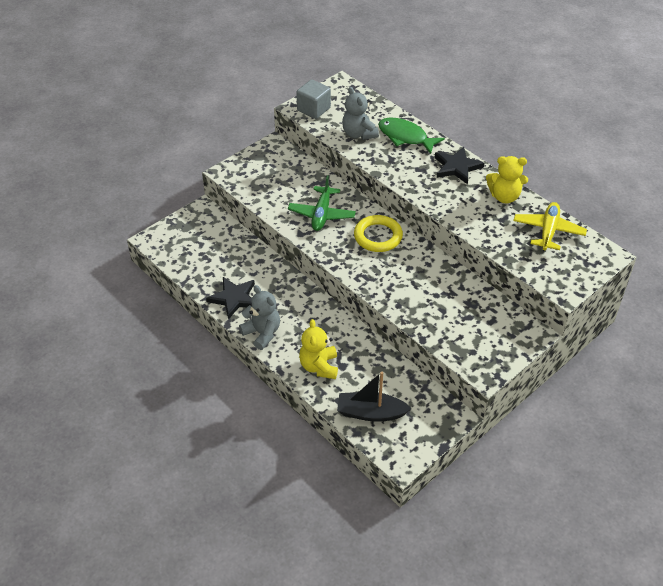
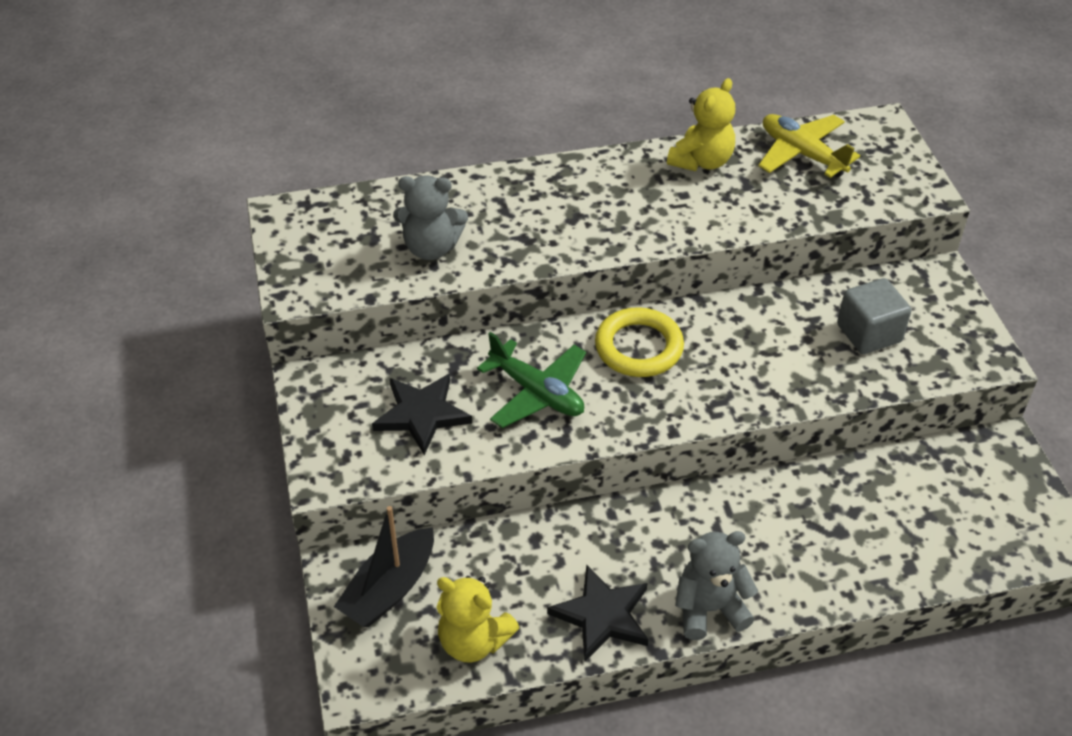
camera: 60 degrees left, 0 degrees up
grey cube [296,79,331,119] -> grey cube moved to [837,278,912,354]
yellow teddy bear [299,319,338,379] -> yellow teddy bear moved to [437,576,519,663]
black boat [337,372,411,422] -> black boat moved to [334,506,434,627]
green fish [378,117,445,154] -> none
black star [435,147,484,184] -> black star moved to [372,374,472,455]

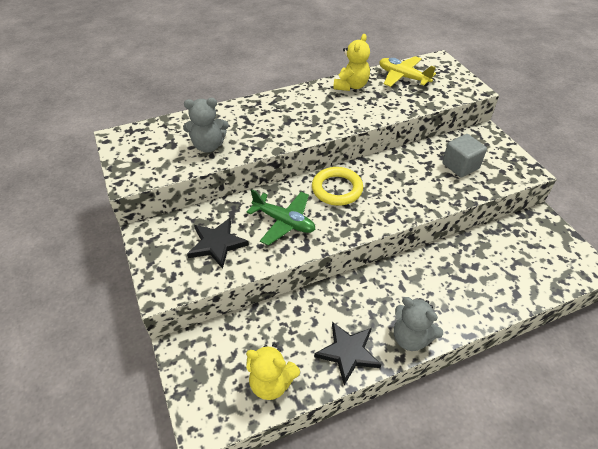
camera: 10 degrees left, 0 degrees up
black boat [334,506,434,627] -> none
grey teddy bear [675,531,758,640] -> grey teddy bear turned 120 degrees counterclockwise [394,297,443,351]

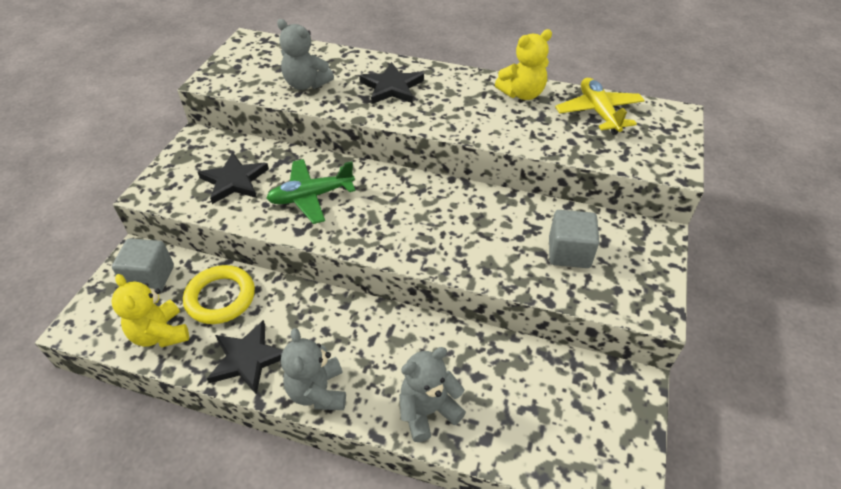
camera: 40 degrees right, 0 degrees up
green plane [246,189,316,246] -> green plane turned 90 degrees clockwise [266,159,356,224]
yellow ring [312,167,363,206] -> yellow ring moved to [183,265,255,324]
none -> grey cube [112,238,174,292]
none -> black star [359,62,424,104]
none -> grey teddy bear [399,347,466,442]

